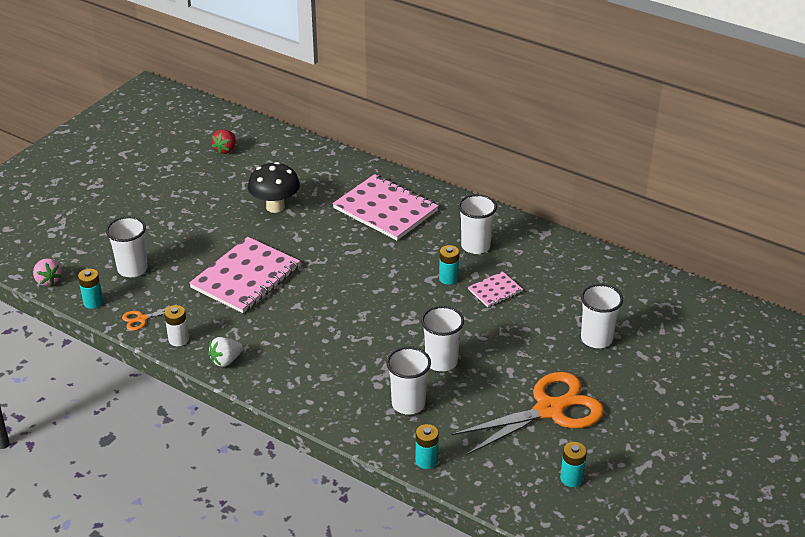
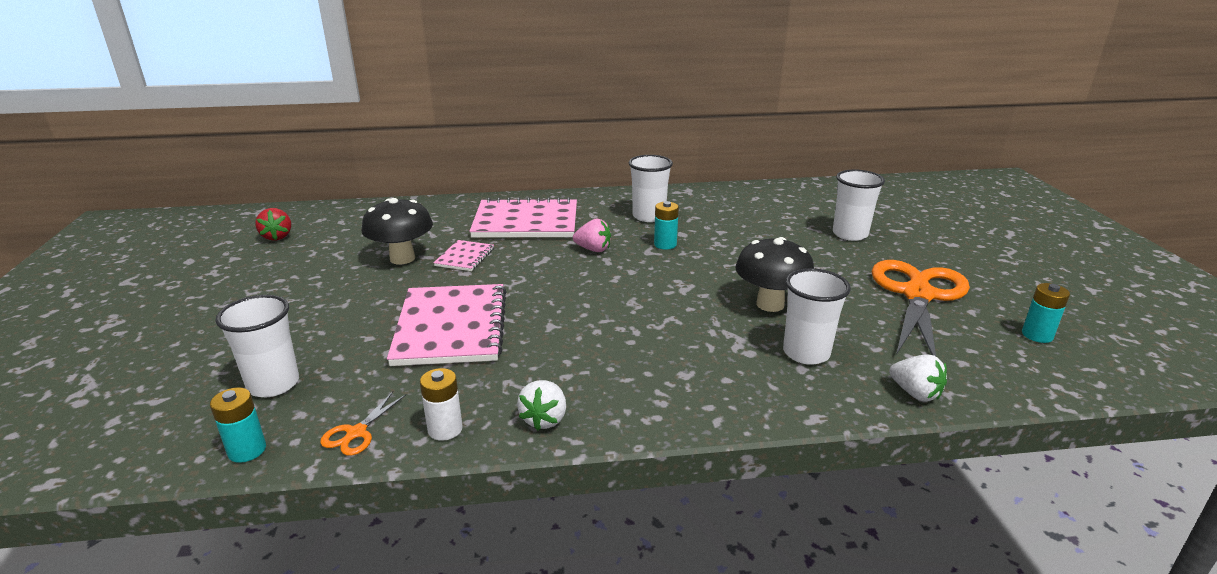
camera: 40 degrees left, 10 degrees down
pink strawberry [33,258,62,286] -> pink strawberry moved to [573,219,611,252]
turquoise battery [416,424,439,469] -> white strawberry [889,354,947,401]
white cup [421,306,464,372] -> black mushroom [735,237,814,312]
pink notebook [468,271,523,307] -> pink notebook moved to [434,240,494,271]

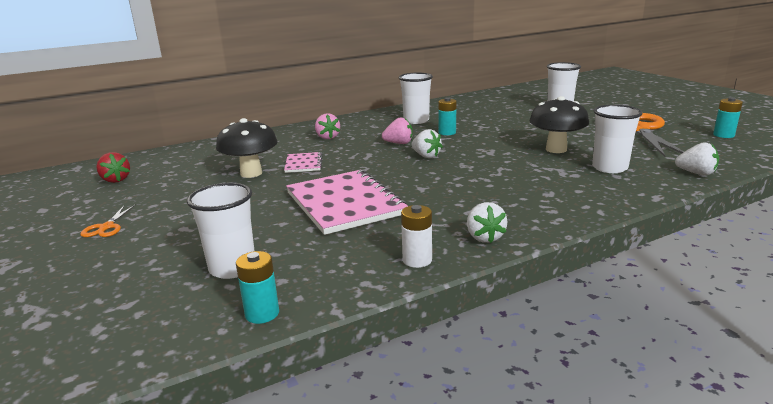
camera: 20 degrees left, 5 degrees down
orange scissors [320,391,407,456] -> orange scissors moved to [80,204,136,237]
pink notebook [469,197,577,238] -> pink strawberry [315,114,340,139]
none -> white strawberry [412,129,443,158]

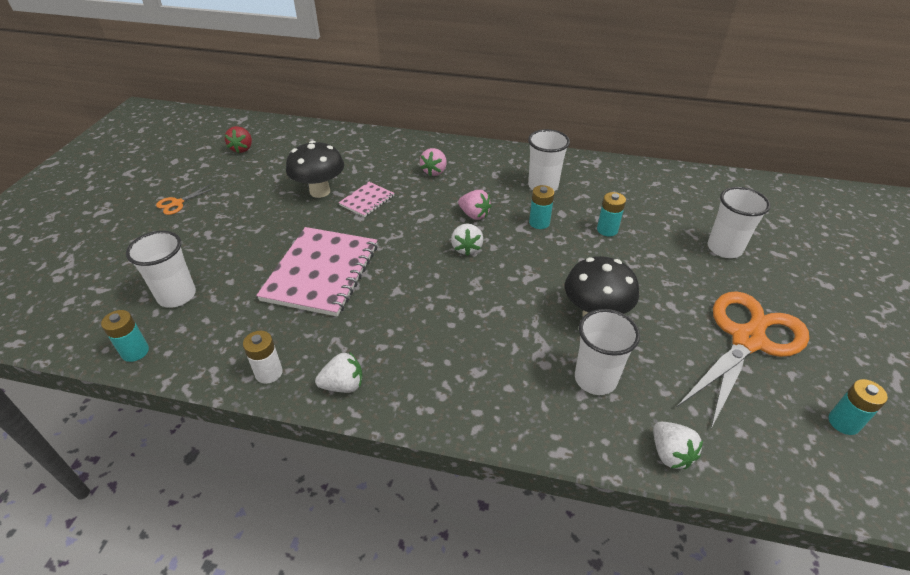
camera: 40 degrees right, 20 degrees up
white strawberry [467,202,507,243] -> white strawberry turned 135 degrees counterclockwise [315,352,362,393]
none -> turquoise battery [597,192,626,236]

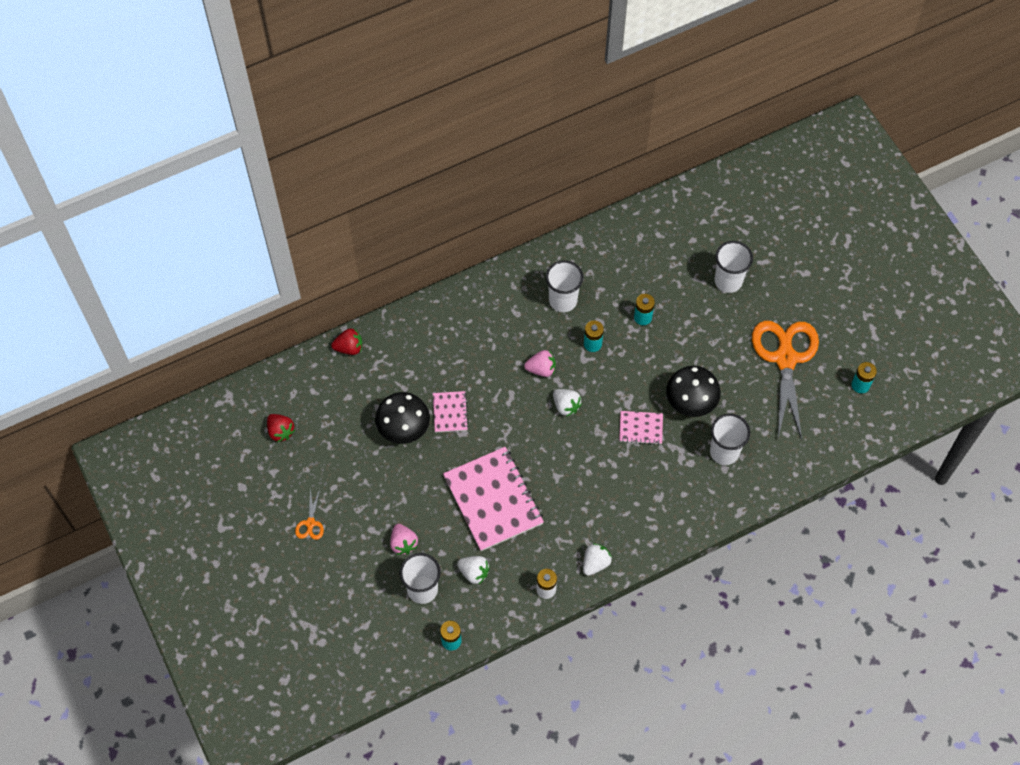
camera: 40 degrees left, 20 degrees up
pink strawberry [420,148,447,176] -> pink strawberry moved to [390,524,418,555]
white strawberry [653,422,703,469] -> white strawberry moved to [457,556,490,584]
none -> red strawberry [331,328,362,355]
none -> pink notebook [619,411,663,445]

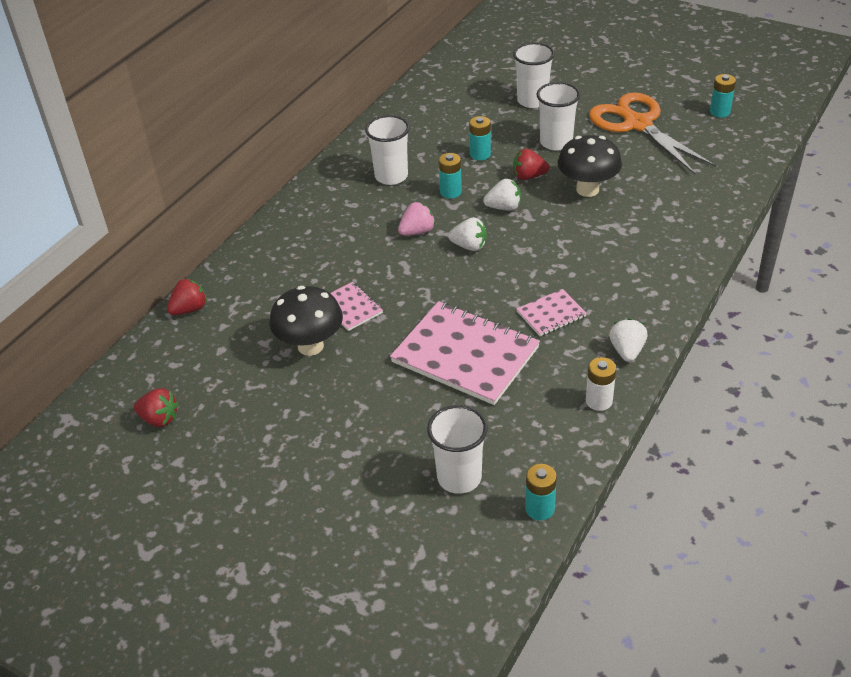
camera: 30 degrees left, 20 degrees down
orange scissors [295,488,324,540] -> none
pink strawberry [390,524,418,555] -> none
white strawberry [457,556,490,584] -> white strawberry moved to [483,179,521,211]
pink notebook [619,411,663,445] -> pink notebook moved to [516,289,587,336]
white cup [710,414,750,465] -> white cup moved to [537,82,580,151]
none -> red strawberry [513,148,549,180]

